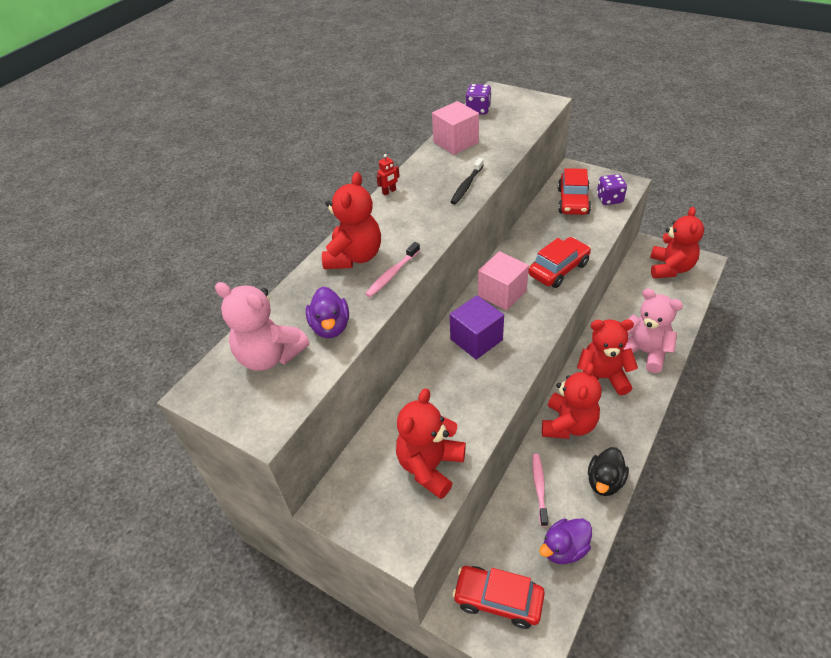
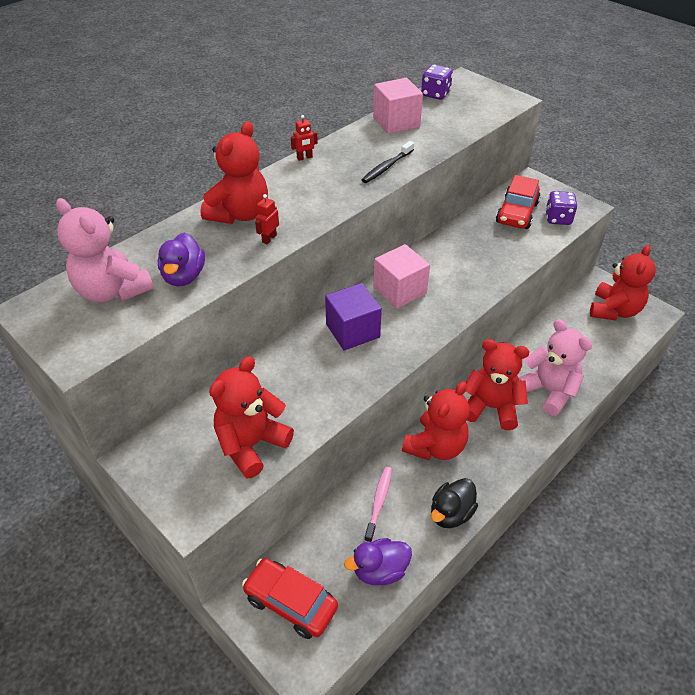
camera: 10 degrees right, 0 degrees up
pink toothbrush [365,242,420,297] -> red robot [255,194,279,244]
red car [528,237,591,288] -> none

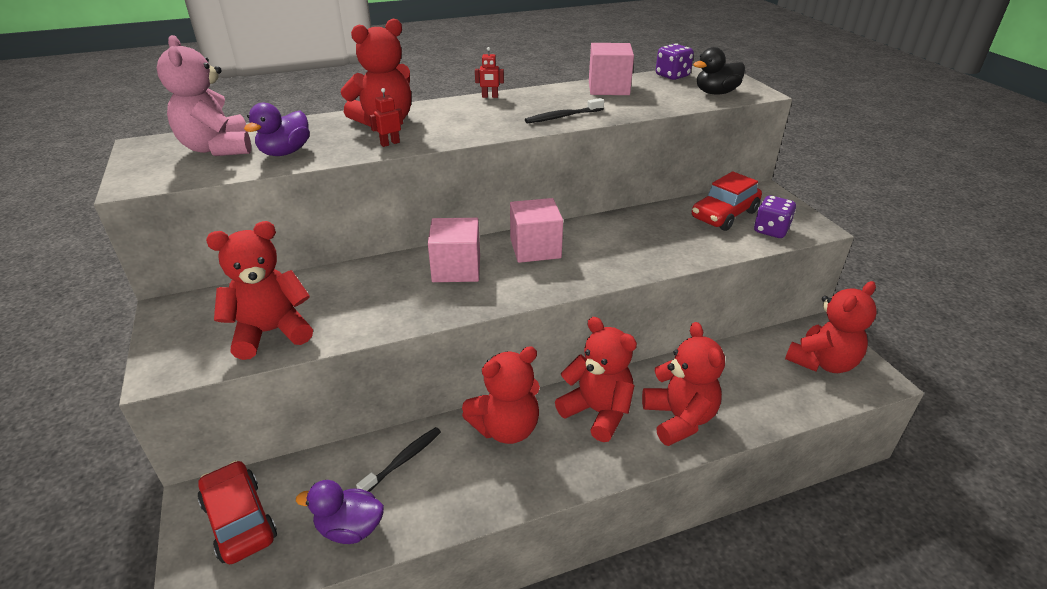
camera: 25 degrees right, 10 degrees down
purple cube [325,283,382,351] -> pink cube [428,218,480,282]
pink toothbrush [364,467,392,542] -> black toothbrush [356,427,441,492]
black duck [431,478,478,528] -> black duck moved to [693,47,745,95]
pink teddy bear [518,319,592,416] -> red teddy bear [642,322,725,446]

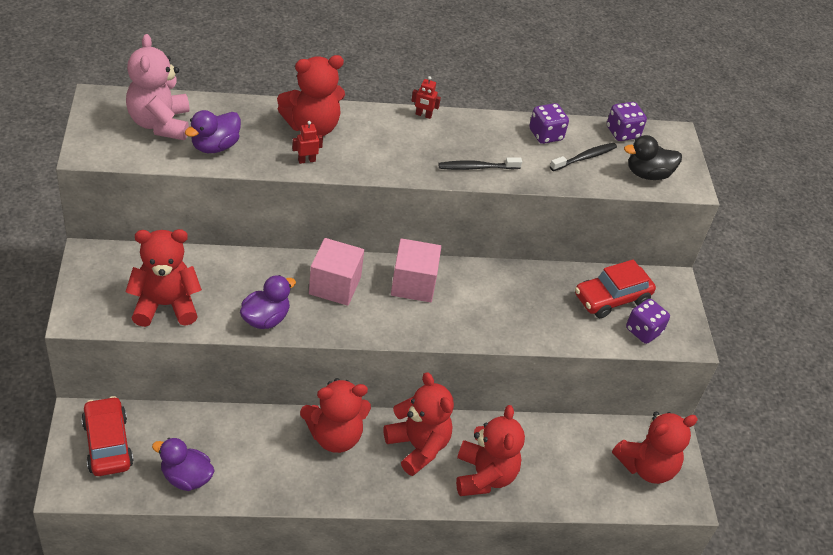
camera: 10 degrees right, 10 degrees up
black toothbrush [356,427,441,492] -> black toothbrush moved to [550,143,617,171]
pink cube [589,43,634,95] -> purple dice [529,103,569,144]
none -> purple duck [240,275,296,329]

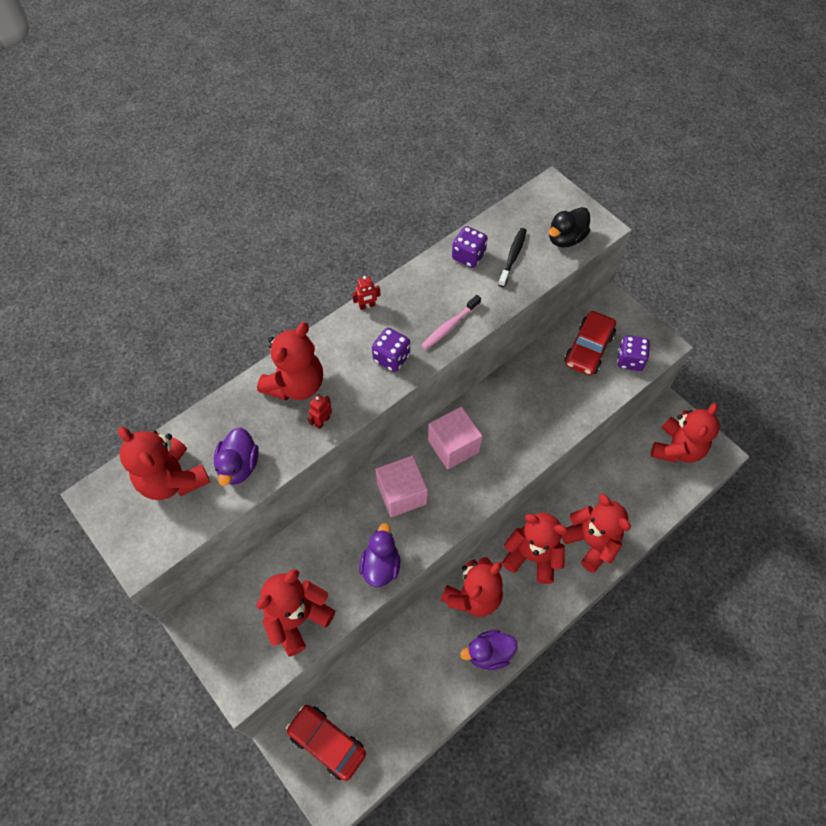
camera: 30 degrees left, 15 degrees up
pink teddy bear [126,34,190,140] -> red teddy bear [118,427,210,500]
purple duck [152,438,215,491] -> purple duck moved to [460,630,517,670]
black toothbrush [438,157,522,170] -> pink toothbrush [421,295,481,350]
purple dice [607,102,647,141] -> purple dice moved to [372,328,410,372]

